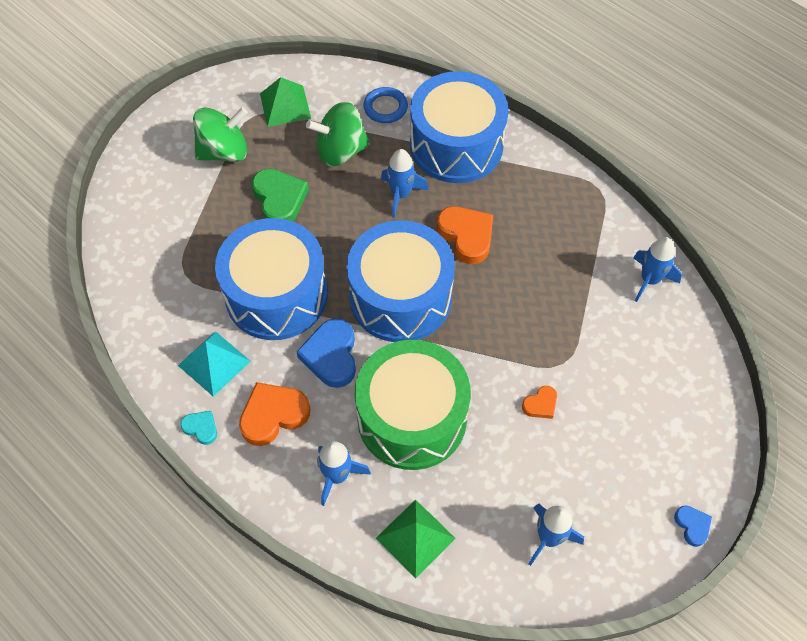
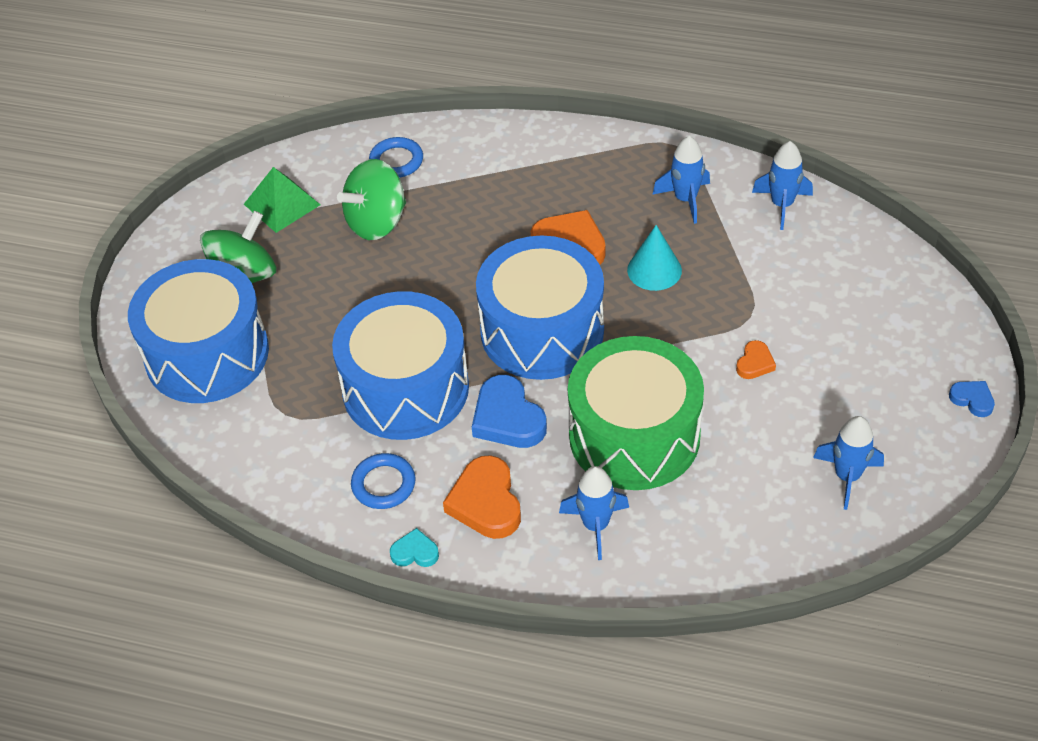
camera: 25 degrees left, 10 degrees down
turquoise pyramid [178,331,251,397] -> blue ring [351,453,416,509]
orange heart [239,382,310,446] -> orange heart turned 45 degrees counterclockwise [443,455,521,539]
green heart [252,169,309,221] -> none
green pyramid [376,500,456,578] -> none
blue rocket [381,149,429,218] -> blue rocket moved to [652,136,710,224]
blue drum [410,71,509,183] -> blue drum moved to [128,259,269,403]
none -> turquoise cone [627,225,682,291]

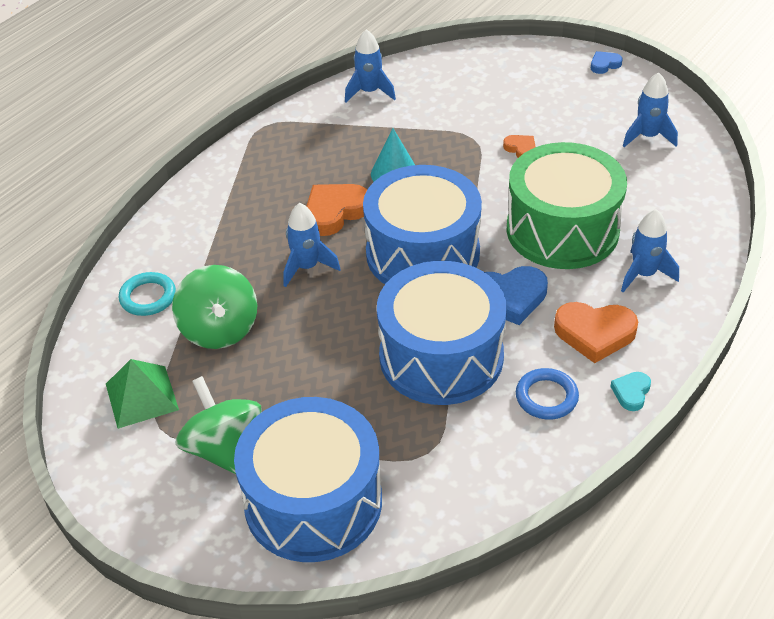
camera: 70 degrees left, 5 degrees down
blue ring [369,137,423,178] -> turquoise ring [119,272,176,316]
blue rocket [652,136,710,224] -> blue rocket moved to [283,203,341,287]

